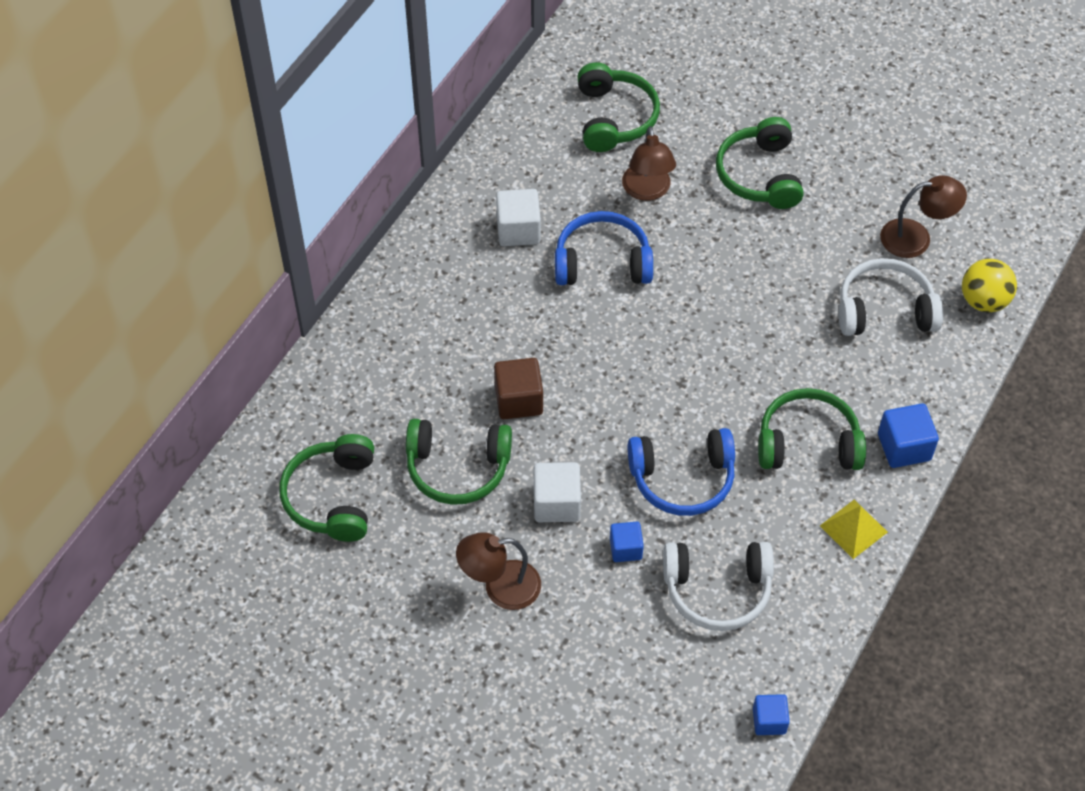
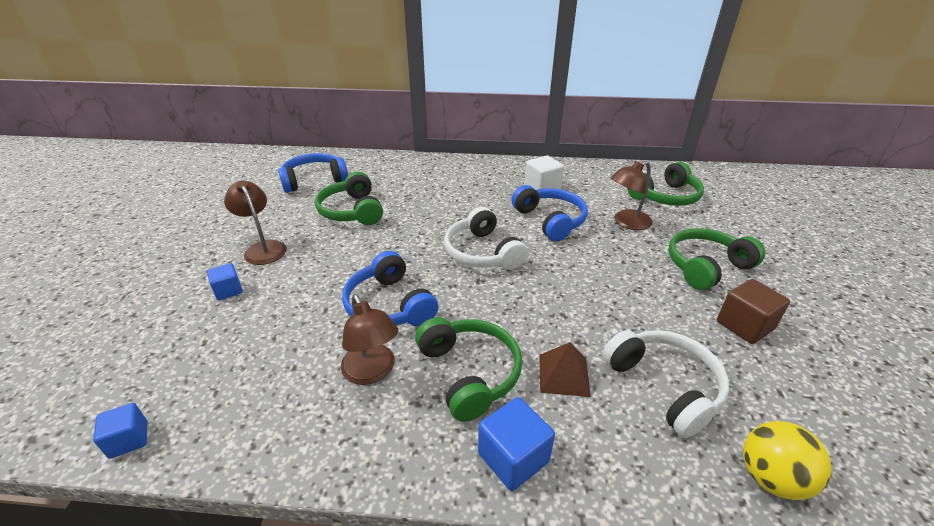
camera: 65 degrees right, 20 degrees down
green headphones [279,434,374,542] -> blue headphones [278,153,348,193]
brown cube [494,358,543,419] -> brown cube moved to [717,279,790,344]
white cube [534,462,581,522] -> none
blue cube [610,522,644,562] -> blue cube moved to [207,263,243,301]
white headphones [663,542,774,631] -> white headphones moved to [444,207,528,270]
yellow pyramid [820,500,888,559] -> none
brown lamp [880,175,967,258] -> brown lamp moved to [341,294,398,385]
none -> brown pyramid [540,342,591,397]

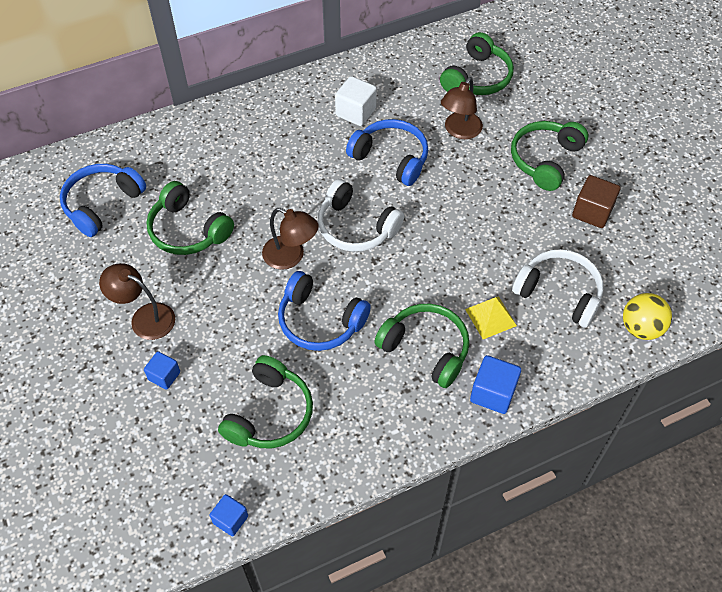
camera: 30 degrees left, 20 degrees up
brown lamp [341,294,398,385] -> brown lamp moved to [262,208,319,270]
brown pyramid [540,342,591,397] -> yellow pyramid [465,296,517,339]
none -> green headphones [218,355,313,449]

